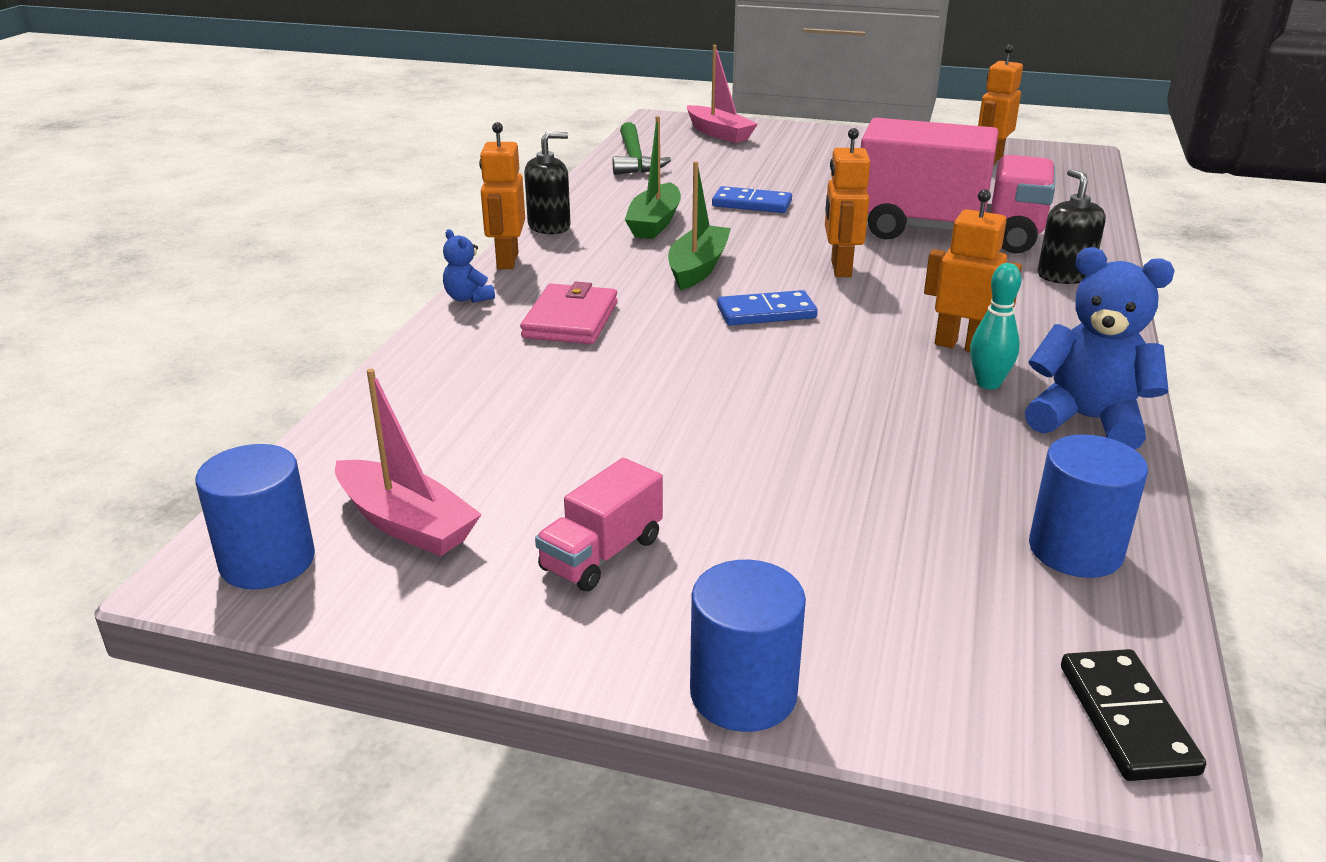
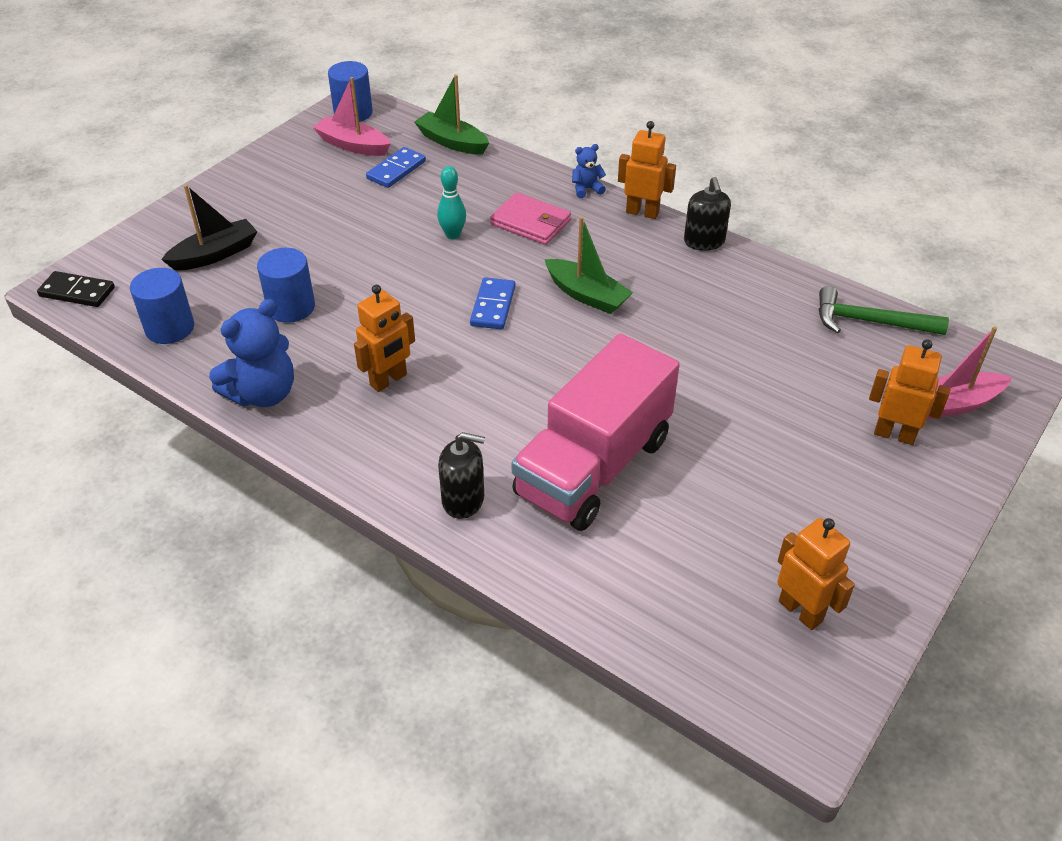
camera: 110 degrees right, 15 degrees up
pink boat [335,369,482,556] -> pink boat turned 60 degrees clockwise [313,77,391,156]
pink truck [535,458,663,591] -> none
green boat [625,116,681,239] -> green boat moved to [414,74,489,154]
blue cylinder [690,560,806,732] -> blue cylinder moved to [257,248,315,323]
blue domino [712,186,792,213] -> blue domino moved to [366,147,426,188]
orange robot [825,128,870,277] -> orange robot moved to [869,339,951,445]
turquoise bowling pin [970,263,1021,389] -> turquoise bowling pin moved to [437,166,466,239]
none -> black boat [161,185,257,271]

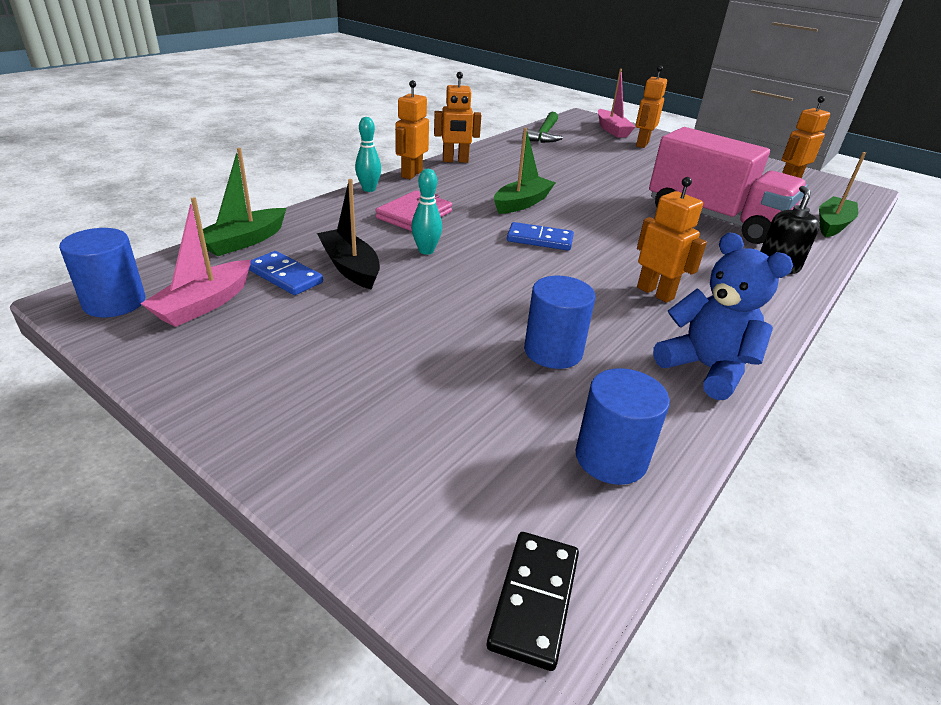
camera: 90 degrees left, 10 degrees down
black boat [161,185,257,271] -> black boat moved to [317,179,380,290]
blue teddy bear [572,144,606,198] -> turquoise bowling pin [355,117,381,192]
black soap dispenser [684,177,731,251] -> orange robot [434,72,481,163]
none -> green boat [819,152,866,237]

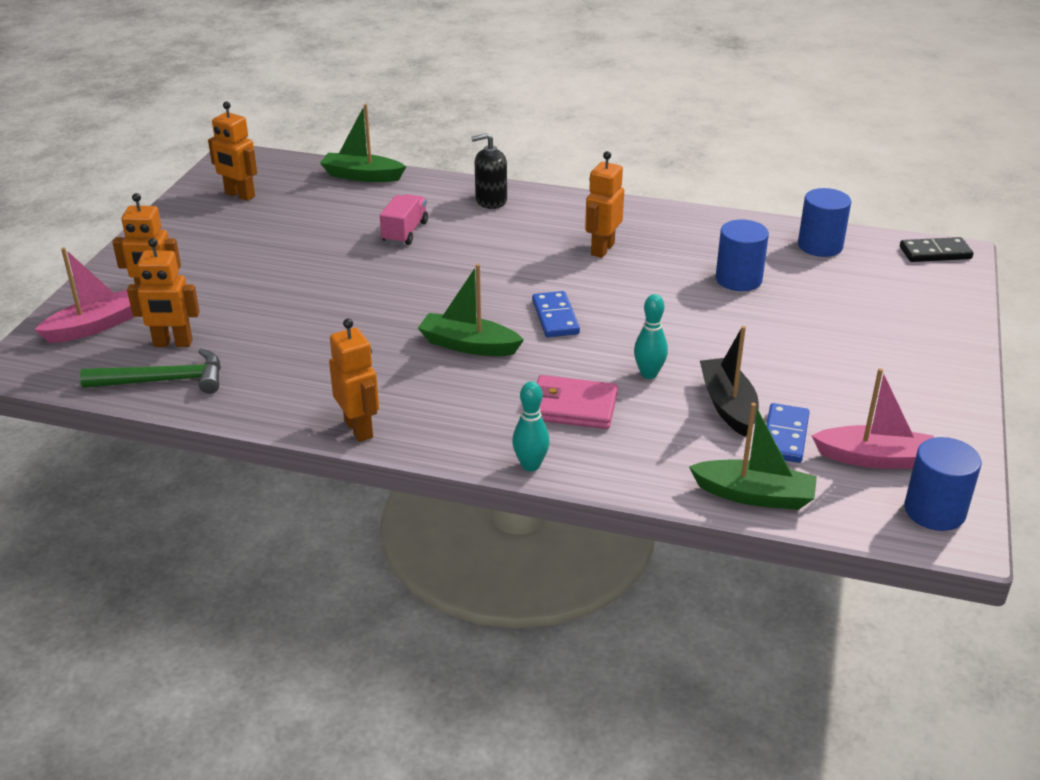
camera: 110 degrees left, 0 degrees up
black boat [317,179,380,290] -> black boat turned 135 degrees clockwise [700,326,759,437]
orange robot [395,80,429,179] -> orange robot moved to [127,238,200,347]
pink truck [649,127,807,244] -> pink truck [380,194,428,245], size x0.44
blue teddy bear [653,232,793,400] -> none

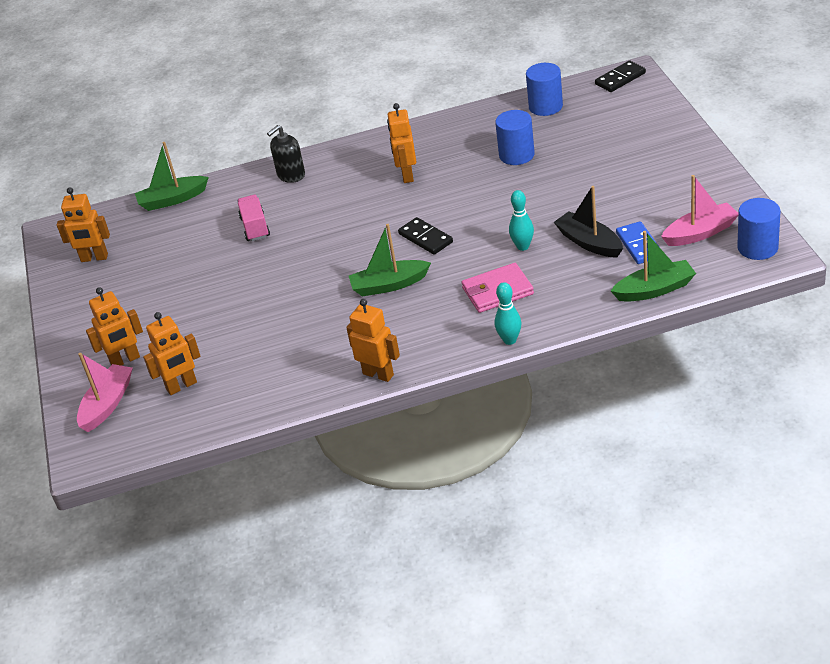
camera: 25 degrees left, 5 degrees up
green hammer [80,349,221,394] -> none
blue domino [532,291,580,337] -> black domino [398,217,453,255]

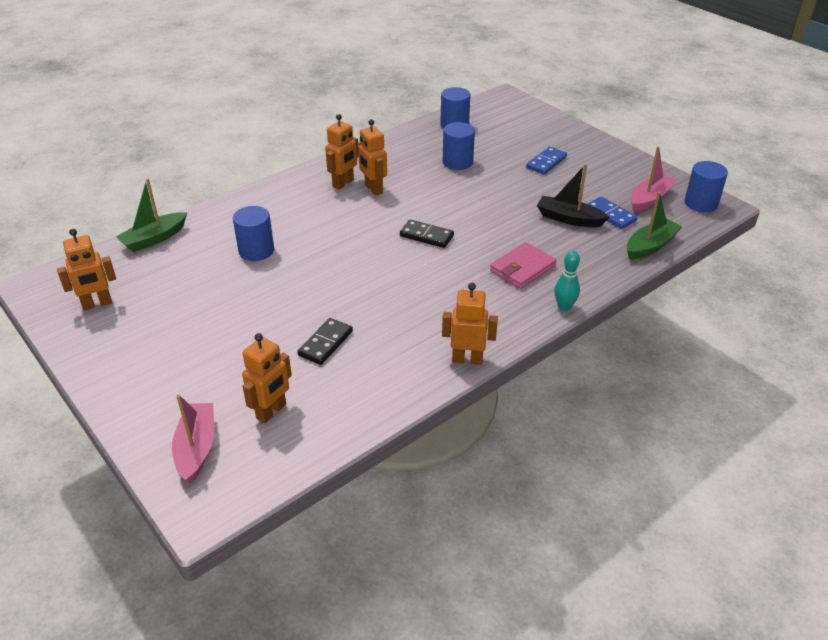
camera: 30 degrees left, 0 degrees up
orange robot [86,287,143,366] -> orange robot moved to [325,114,359,189]
pink truck [237,195,270,241] -> blue cylinder [233,206,274,261]
black soap dispenser [267,125,305,183] -> none
green boat [349,224,431,297] -> none
turquoise bowling pin [509,190,534,251] -> none
black domino [595,61,646,92] -> black domino moved to [297,318,353,365]
none -> blue domino [526,146,567,175]

